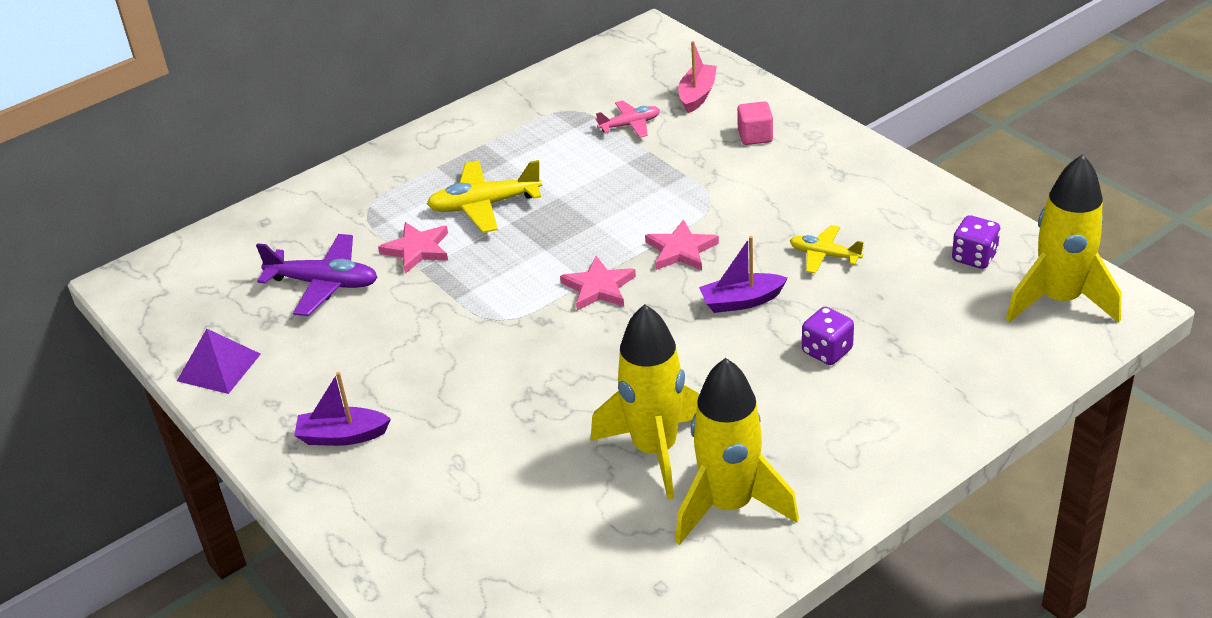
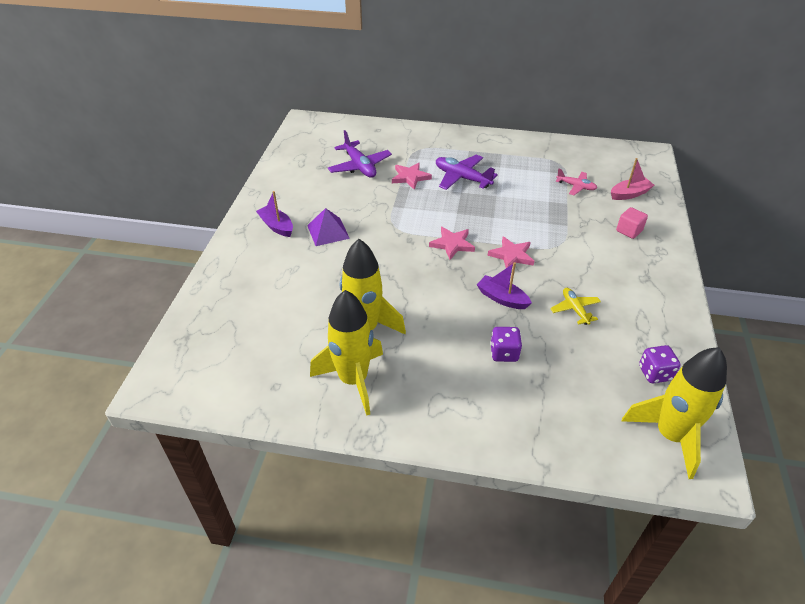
camera: 45 degrees right, 5 degrees up
purple pyramid [177,329,261,394] -> purple pyramid moved to [307,208,350,246]
yellow plane [427,160,542,233] -> purple plane [436,155,498,190]

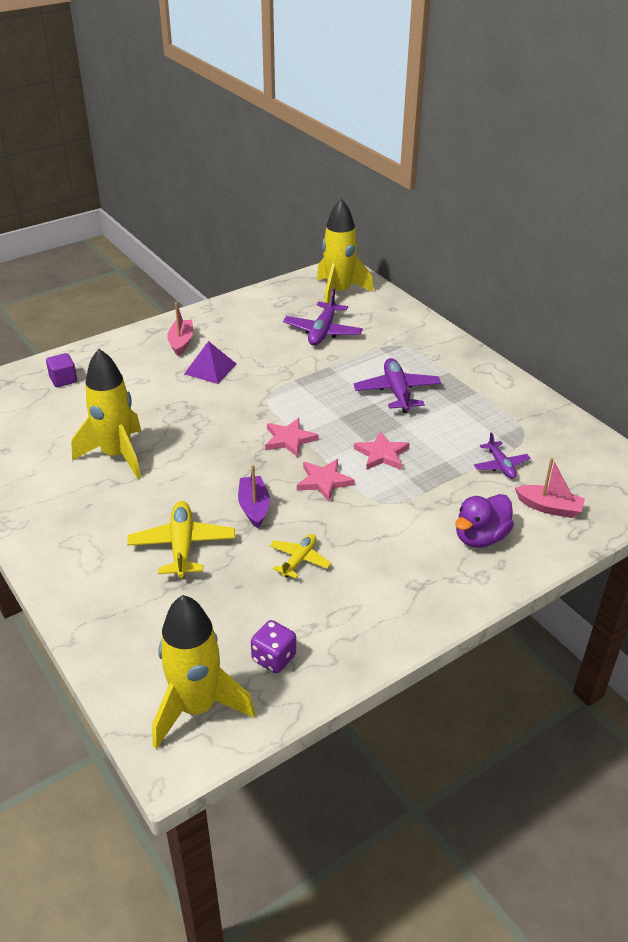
camera: 45 degrees right, 5 degrees down
purple boat [256,191,293,237] -> pink boat [167,302,193,356]
yellow rocket [310,290,383,416] -> yellow rocket moved to [317,198,373,303]
pink star [392,163,432,190] -> pink star moved to [354,431,410,470]
purple dice [490,327,522,362] -> yellow plane [127,501,235,578]
pink plane [556,168,597,195] -> purple plane [474,432,531,479]
pink cube [616,207,648,239] -> purple duck [455,494,514,548]
none -> purple cube [46,353,77,387]

